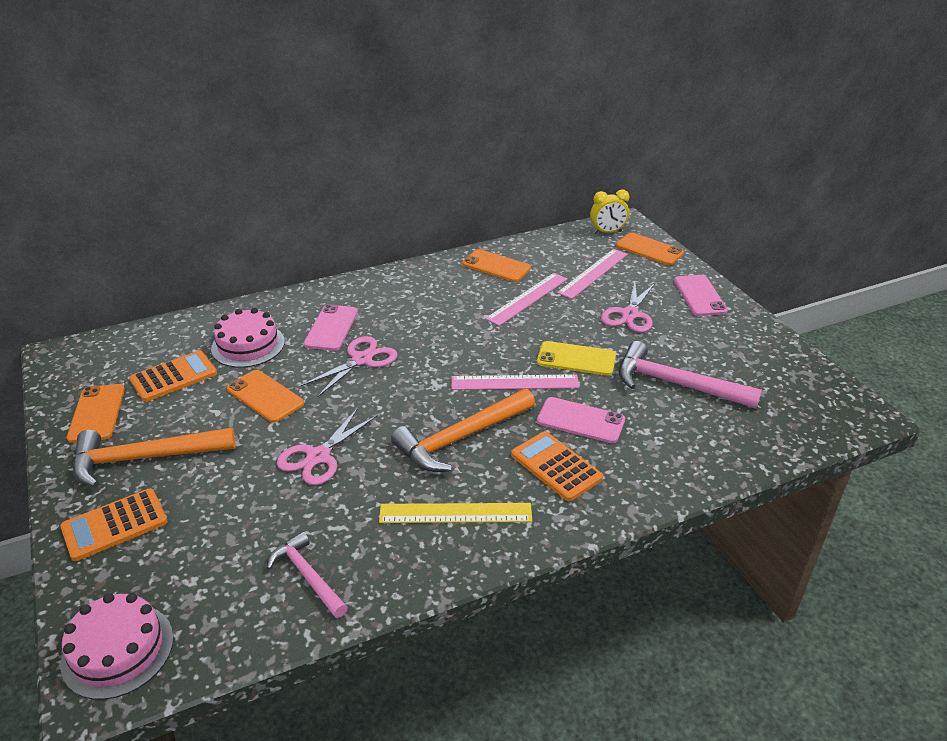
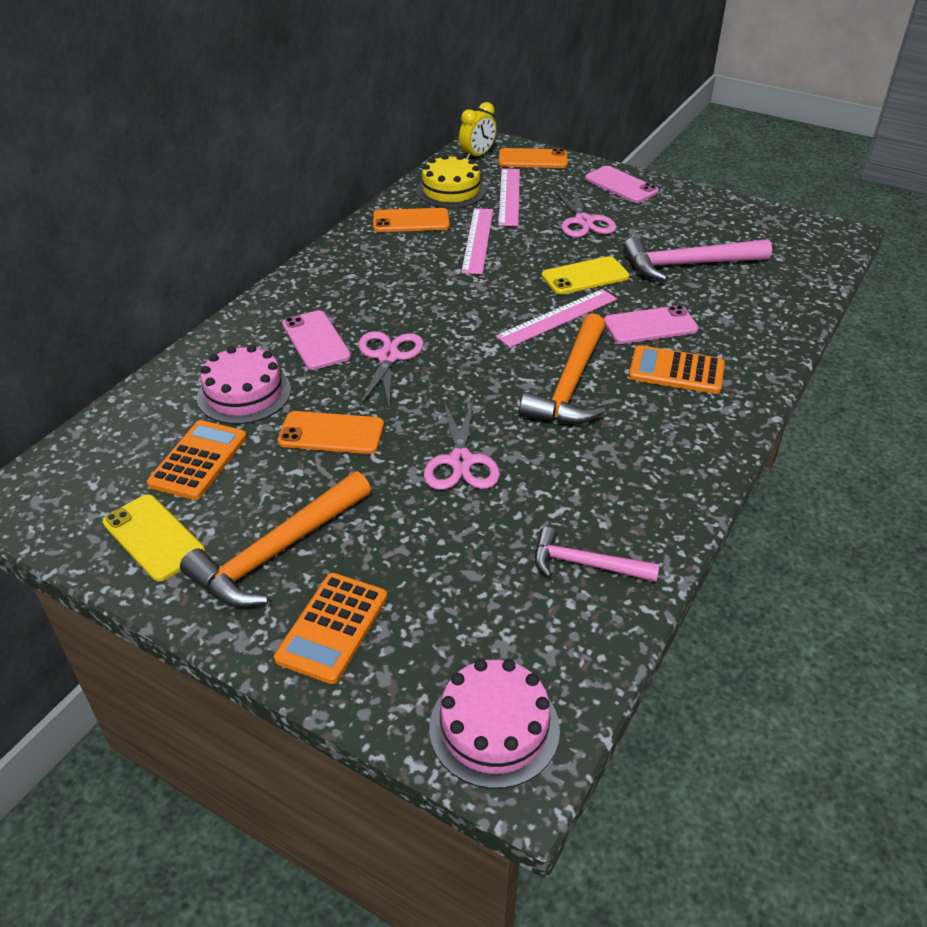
camera: 35 degrees left, 5 degrees up
orange phone [67,384,125,443] -> yellow phone [103,494,205,581]
yellow ruler [379,503,532,523] -> none
none -> yellow cake [416,154,486,208]

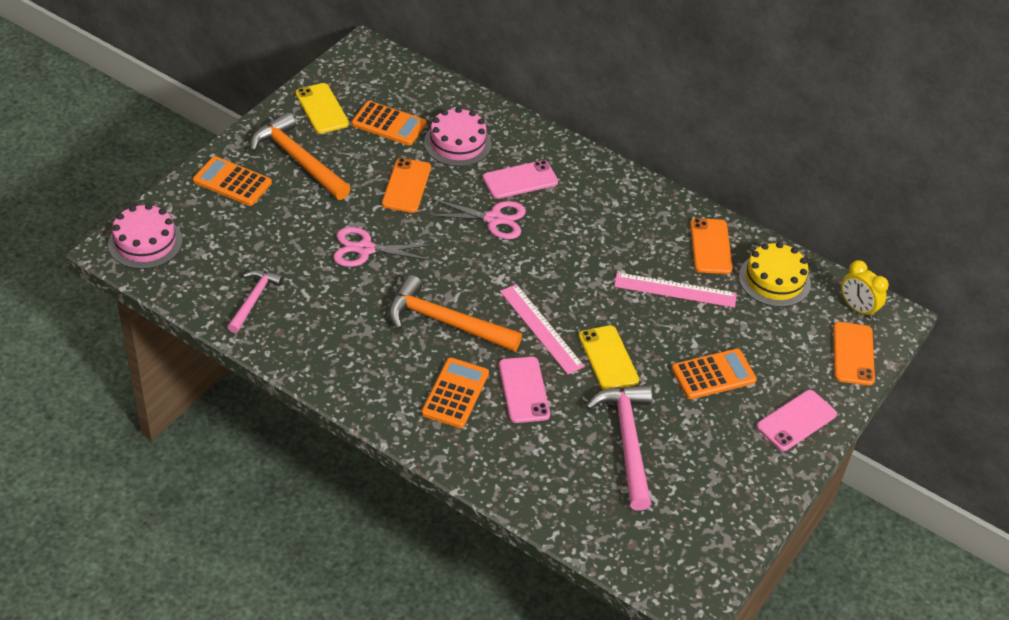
camera: 90 degrees right, 5 degrees up
yellow phone [103,494,205,581] -> yellow phone turned 75 degrees counterclockwise [295,83,349,134]
pink ruler [498,169,520,226] -> none
pink scissors [553,188,616,238] -> orange calculator [672,349,757,399]

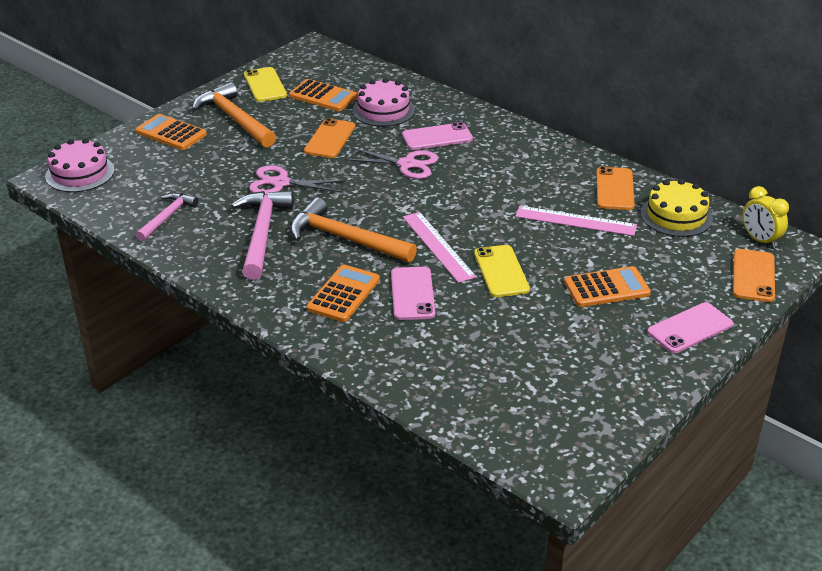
camera: 10 degrees right, 10 degrees down
pink hammer [586,385,652,511] -> pink hammer moved to [231,191,294,280]

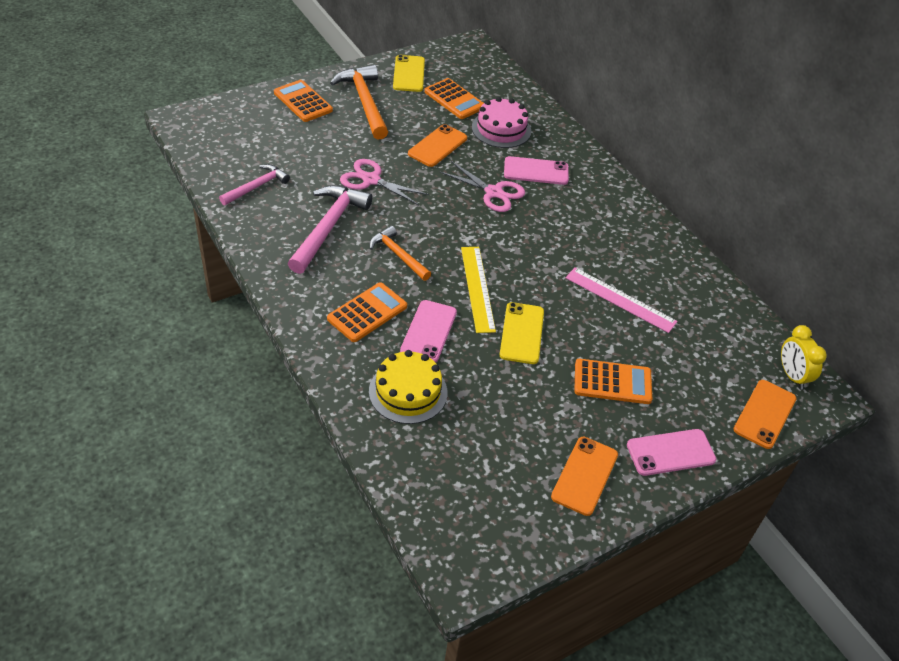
camera: 15 degrees right, 10 degrees up
pink cake [45,138,115,192] -> none
orange hammer [290,197,417,263] -> orange hammer [369,226,431,281], size x0.61
pink ruler [403,212,476,283] -> yellow ruler [461,247,496,333]
orange phone [597,166,635,210] -> orange phone moved to [551,437,618,516]
yellow cake [641,179,713,237] -> yellow cake moved to [369,350,448,424]

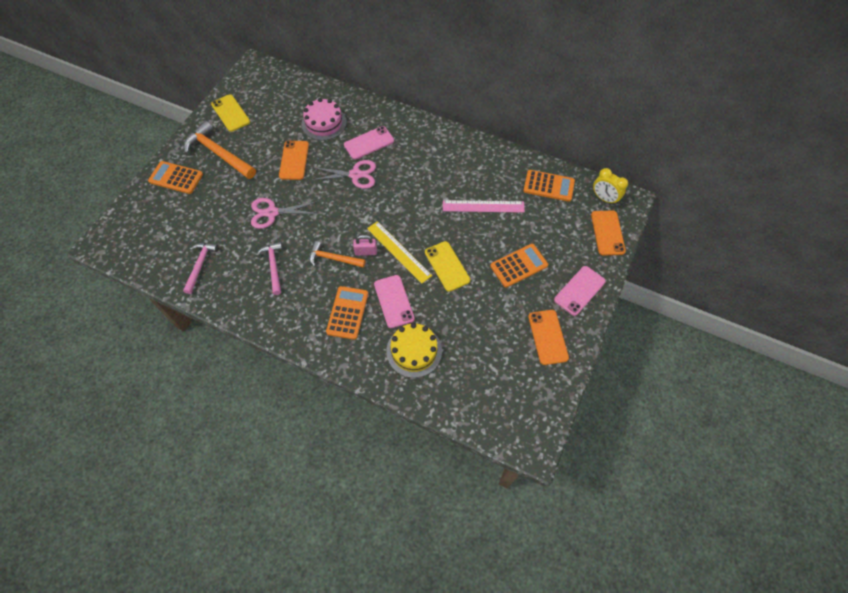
camera: 30 degrees left, 15 degrees up
pink hammer [288,185,372,274] -> pink hammer [256,242,283,295], size x0.61
orange calculator [424,78,484,119] -> orange calculator moved to [523,170,575,202]
none -> pink padlock [353,235,377,256]

